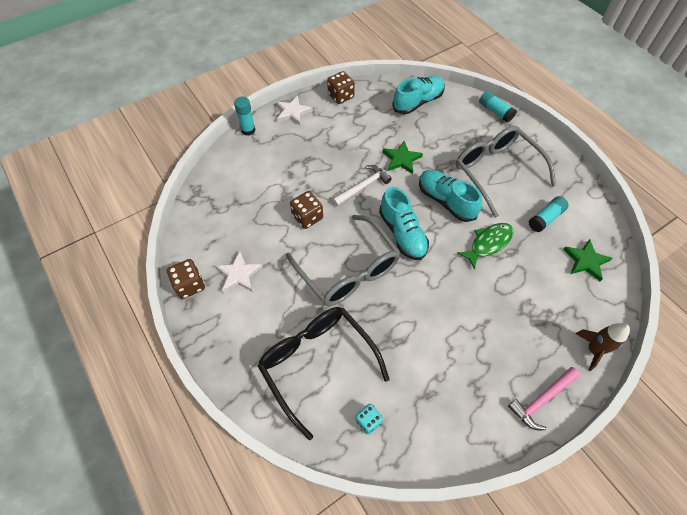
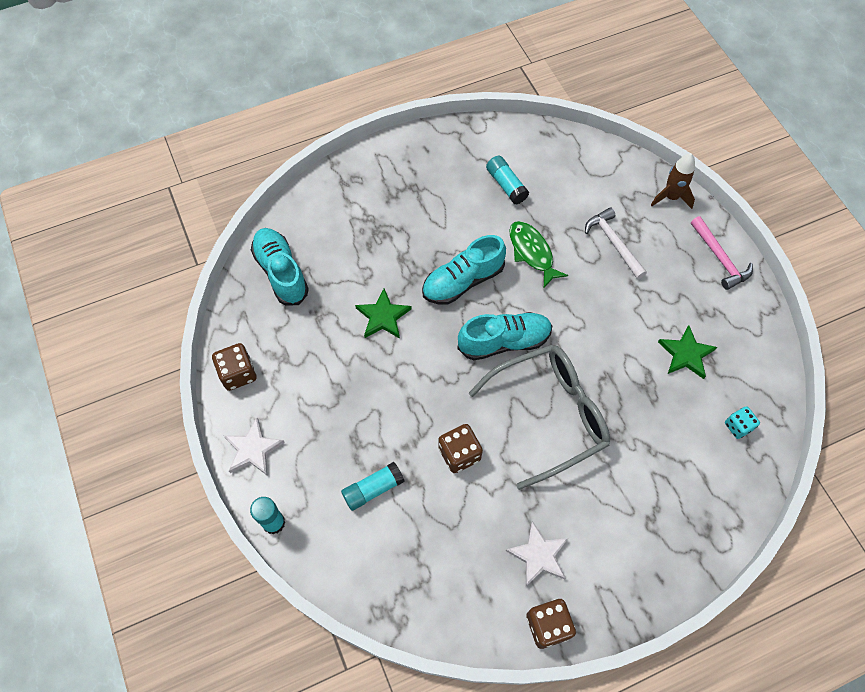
camera: 80 degrees left, 5 degrees up
black glasses [258,307,390,440] -> none
white hammer [332,165,392,206] -> white hammer moved to [585,207,647,279]
grey glasses [456,126,557,218] -> none
turquoise glue stick [479,91,517,123] -> turquoise glue stick moved to [341,462,405,511]
green star [563,239,612,281] -> green star moved to [658,325,717,379]

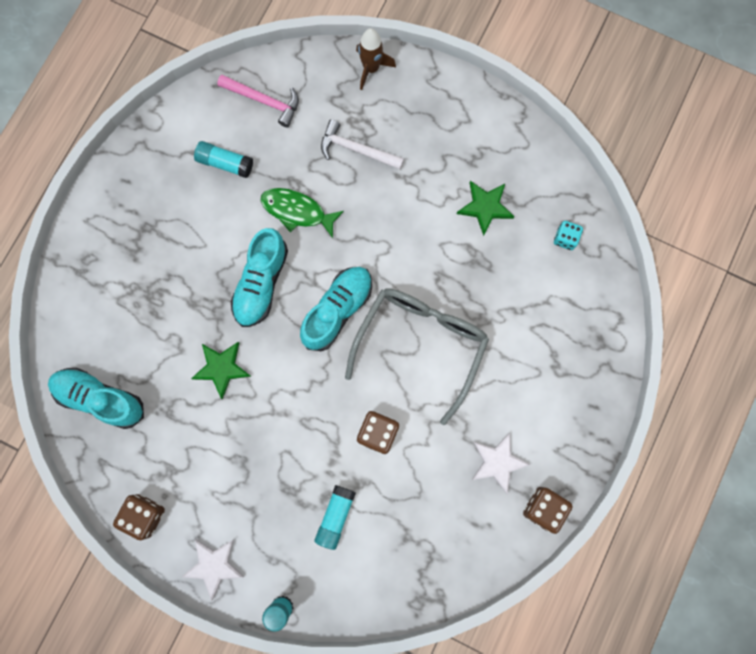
camera: 40 degrees left, 15 degrees up
pink hammer [691,216,753,290] -> pink hammer moved to [217,75,299,127]

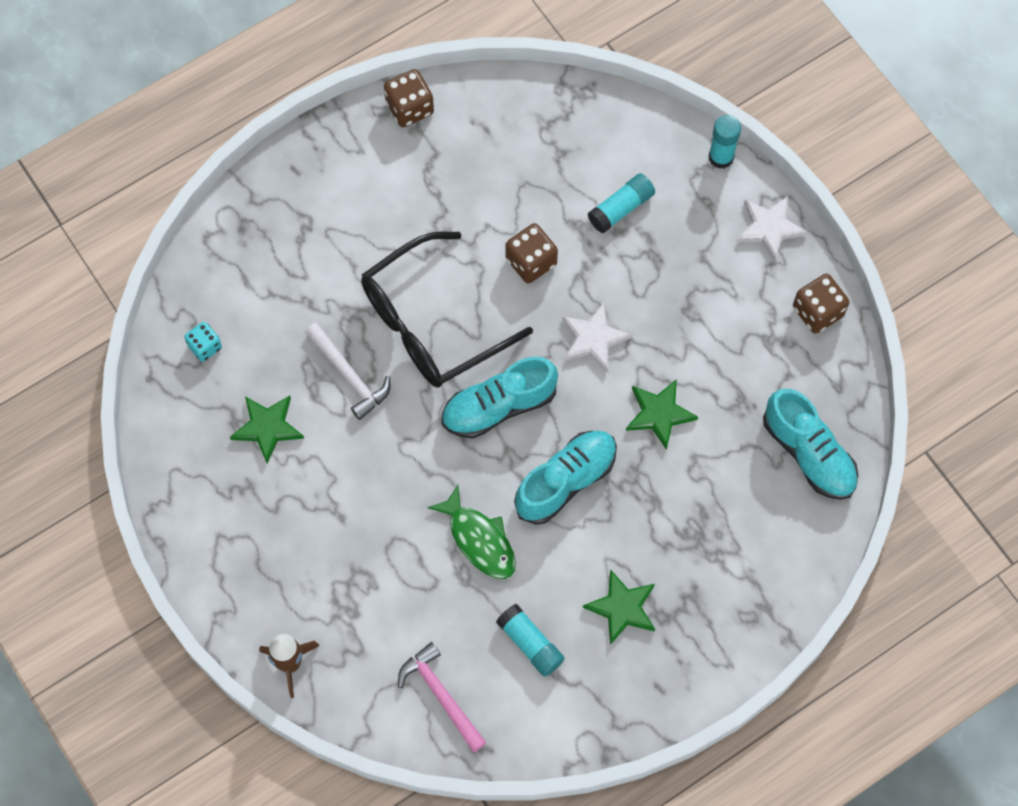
camera: 150 degrees left, 10 degrees down
white hammer [321,119,404,170] -> white hammer moved to [305,322,390,420]
grey glasses [345,288,489,425] -> black glasses [361,232,533,388]
white star [472,433,530,494] -> white star moved to [562,303,632,372]
none -> green star [583,570,655,645]

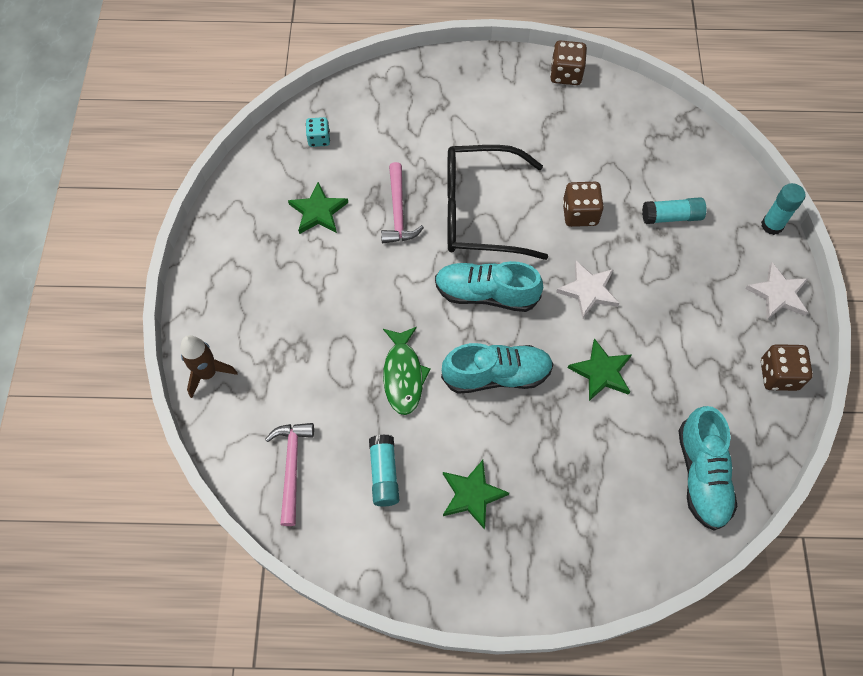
camera: 35 degrees right, 5 degrees down
white hammer [305,322,390,420] -> pink hammer [381,162,424,243]

